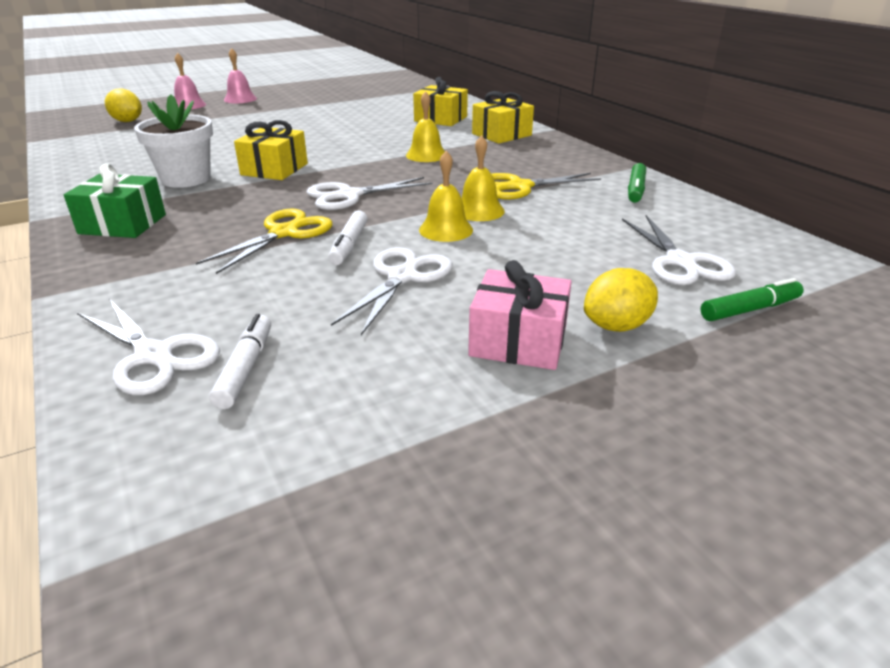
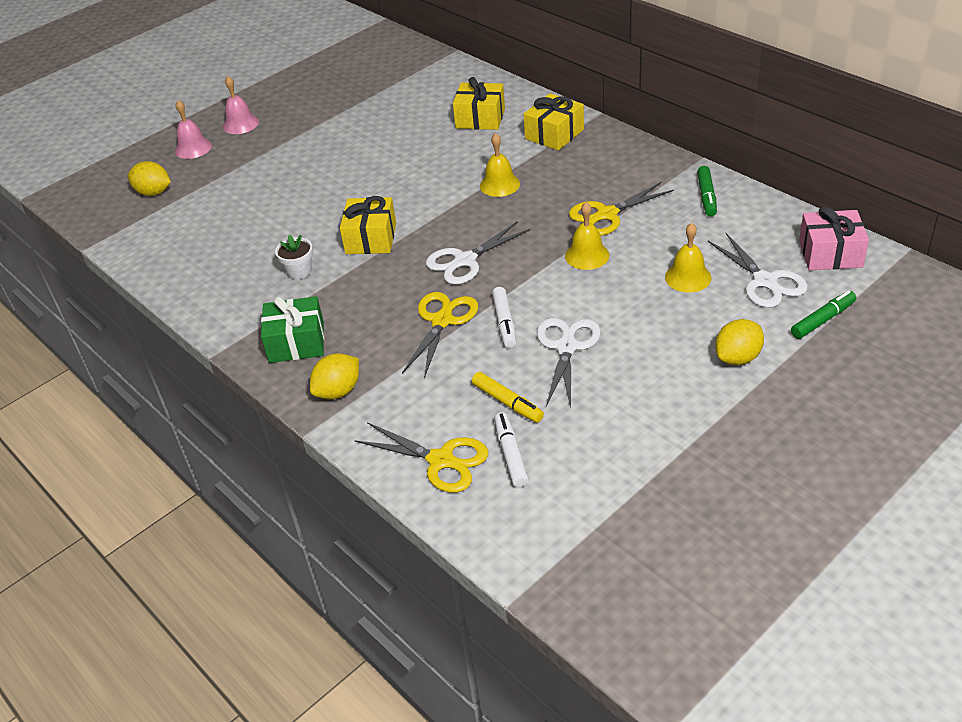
camera: 10 degrees left, 10 degrees up
white scissors [77,298,220,395] -> yellow scissors [354,422,488,493]
white flower pot [134,94,213,188] -> white flower pot [275,235,313,279], size x0.55
yellow bell [419,151,473,242] -> yellow bell moved to [665,223,712,293]
pink gift [468,260,572,370] -> pink gift moved to [799,206,869,270]
none -> yellow lemon [310,353,359,399]
none -> yellow marker [472,372,544,423]

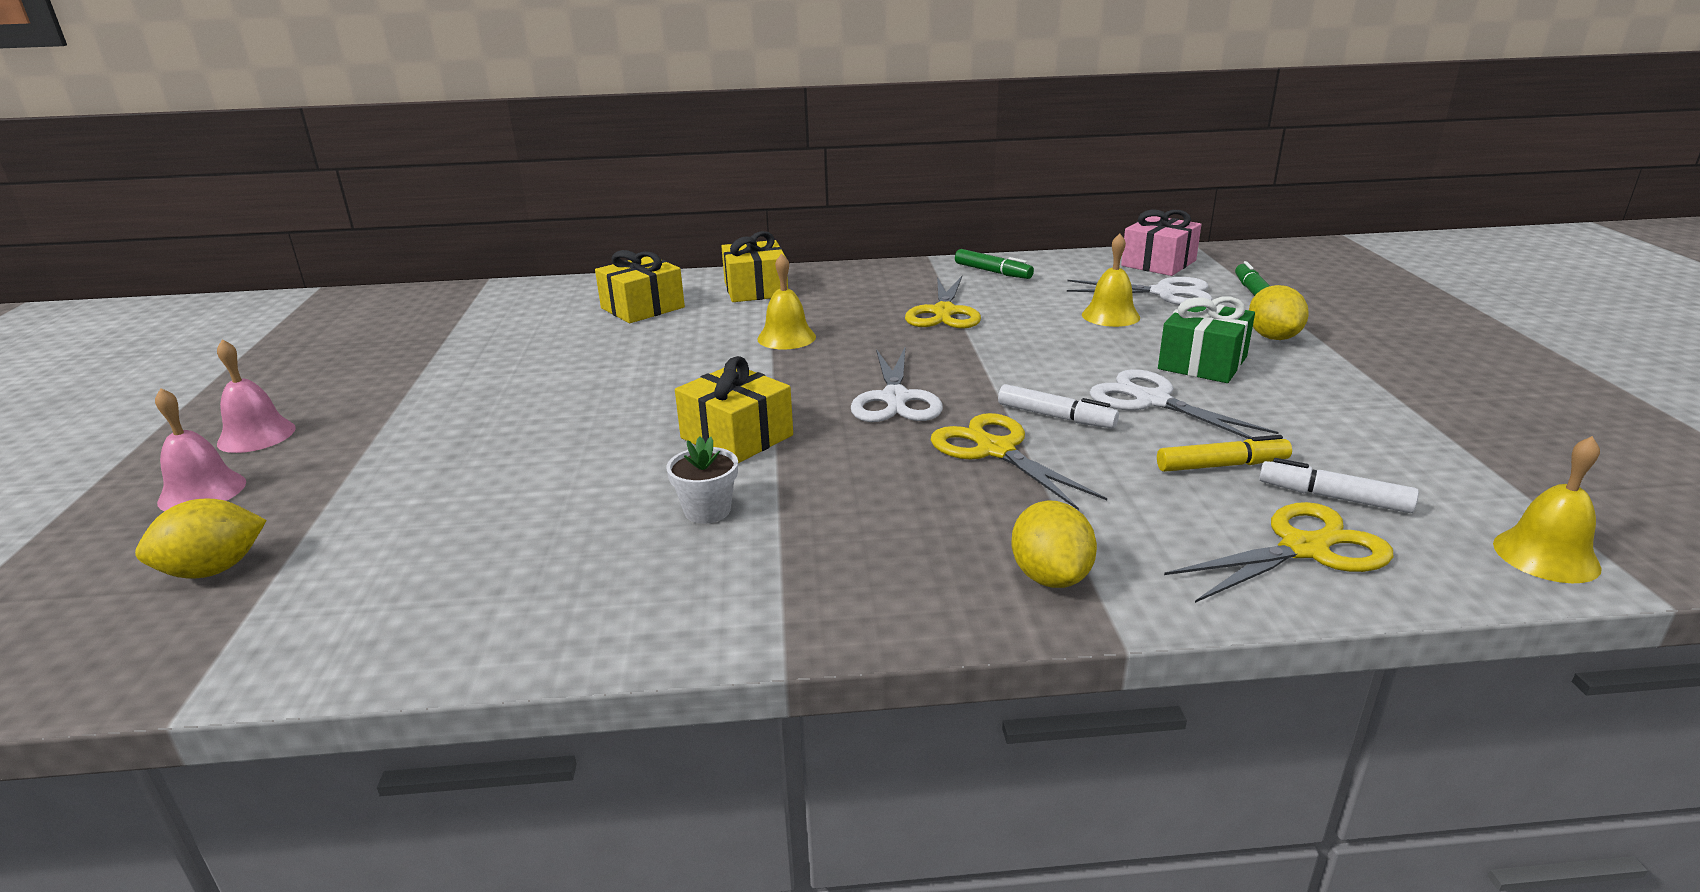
camera: 55 degrees left, 15 degrees down
green gift [261,296,324,363] -> green gift moved to [1158,297,1255,383]
yellow bell [565,202,609,270] -> yellow bell moved to [1493,436,1602,583]

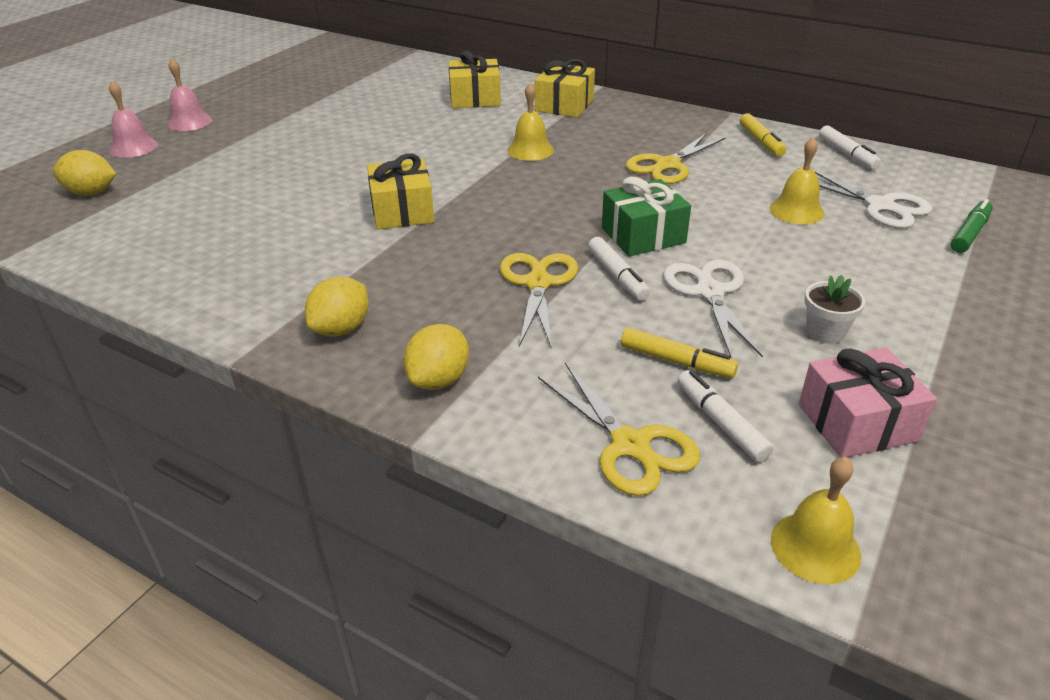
camera: 35 degrees right, 10 degrees up
white flower pot [666,437,738,524] -> white flower pot moved to [804,275,865,344]
white scissors [851,346,943,422] -> none
green marker [955,249,1034,279] -> yellow marker [740,113,786,157]
pink gift [1121,210,1202,276] -> pink gift moved to [799,347,937,458]
green gift [1158,297,1255,383] -> green gift moved to [602,177,691,256]
yellow scissors [1164,502,1393,603] -> yellow scissors turned 45 degrees clockwise [538,363,700,496]
yellow lemon [1249,285,1309,340] -> yellow lemon moved to [305,276,369,337]
none -> white marker [819,125,881,169]

